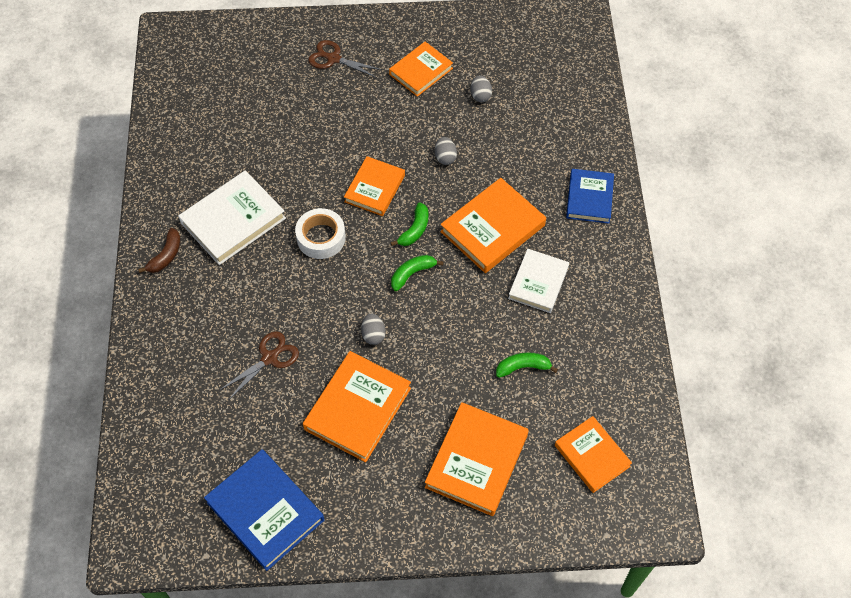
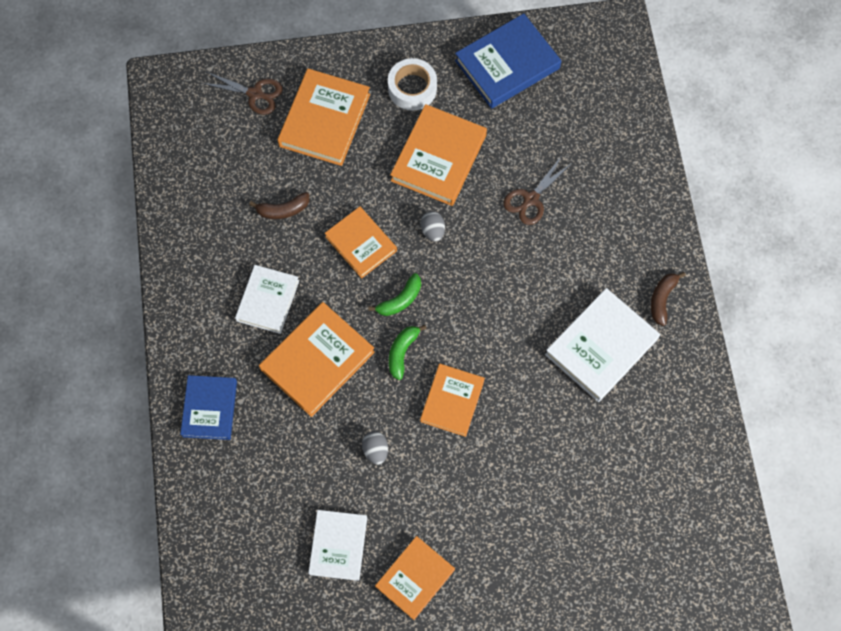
camera: 175 degrees right, 10 degrees up
blue book [204,449,324,571] -> blue book turned 75 degrees counterclockwise [455,13,561,109]
white tape [295,208,346,259] -> white tape moved to [388,58,437,110]
brown scissors [308,40,382,78] -> brown scissors moved to [201,72,283,115]
grey egg [471,75,492,102] -> white book [308,510,367,581]
green banana [496,353,558,378] -> brown banana [249,192,310,219]
orange book [555,416,632,493] -> orange book moved to [325,206,397,278]

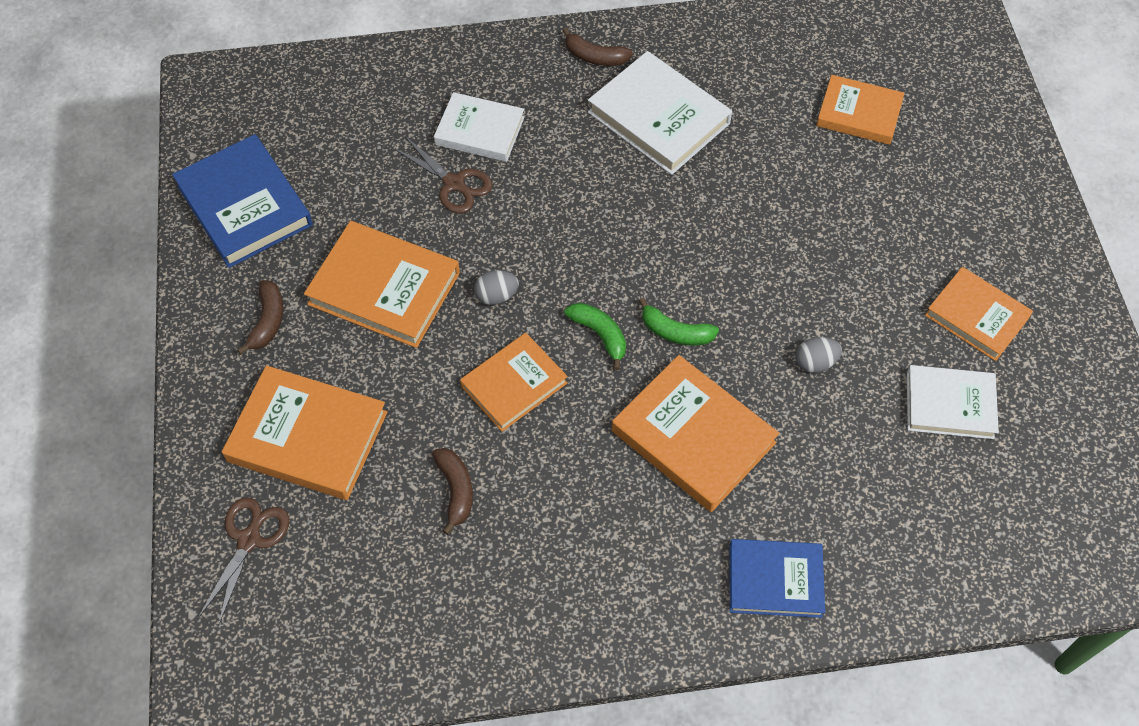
camera: 90 degrees left, 10 degrees down
white book [235,265,299,334] -> white book moved to [434,92,525,162]
white tape [388,58,437,110] -> brown banana [237,280,284,354]
orange book [420,364,485,437] -> orange book moved to [816,75,904,145]

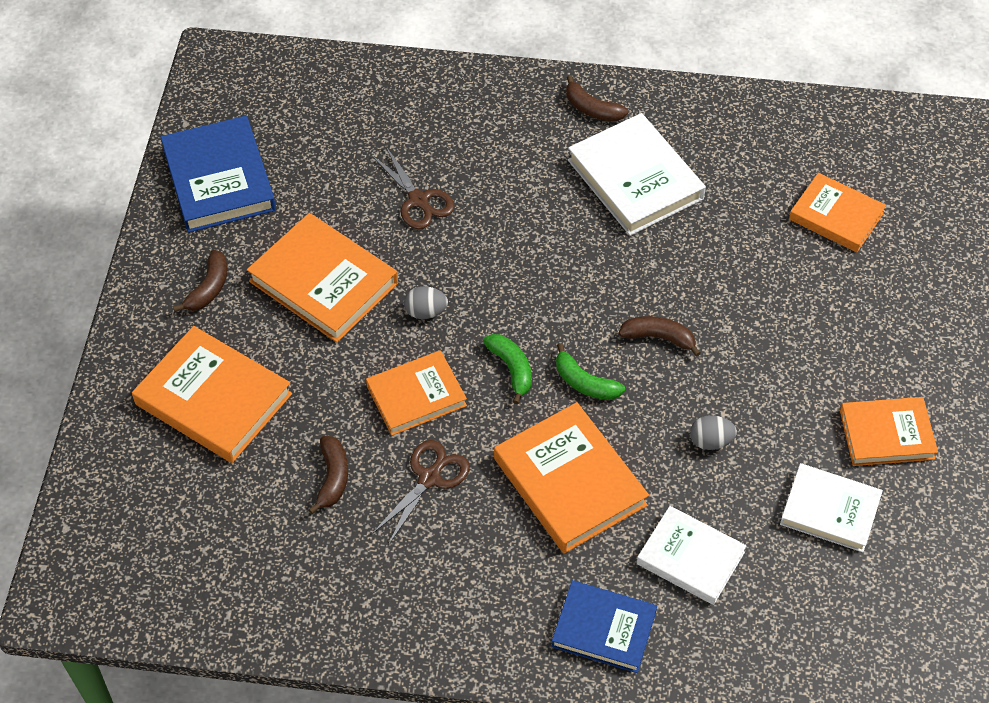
camera: 15 degrees right, 5 degrees down
brown scissors [198,497,289,626] -> brown scissors moved to [372,440,470,544]
white book [434,92,525,162] -> white book moved to [637,506,747,605]
orange book [925,267,1033,361] -> orange book turned 60 degrees counterclockwise [840,397,938,466]
none -> brown banana [619,316,701,357]

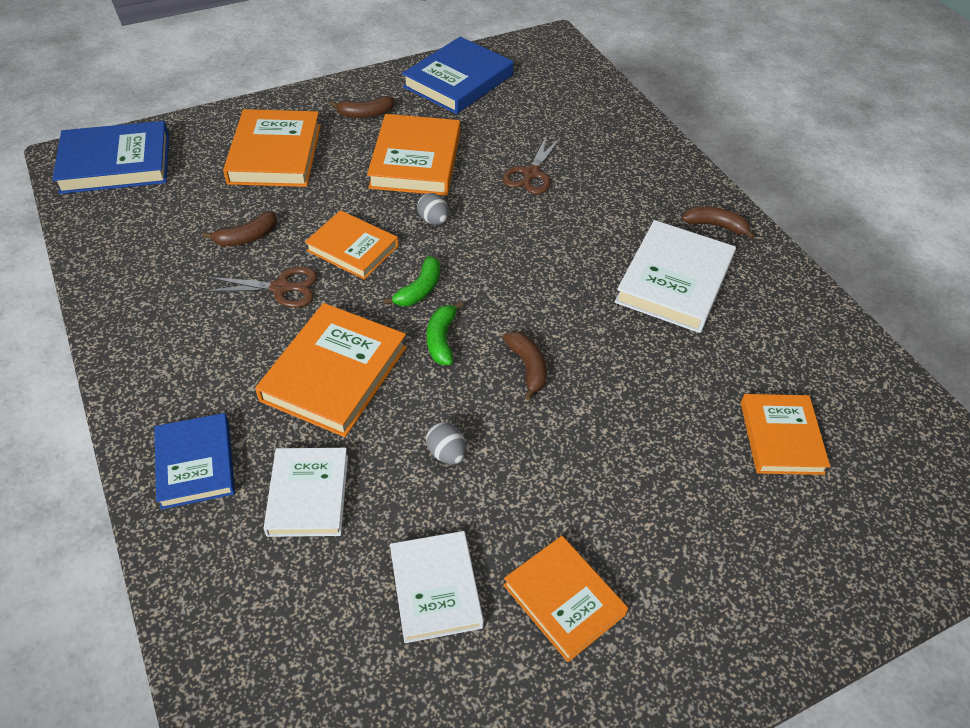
camera: 55 degrees right, 5 degrees down
brown banana [566,75,628,122] -> brown banana turned 105 degrees clockwise [682,206,755,239]
none -> blue book [52,121,169,194]

